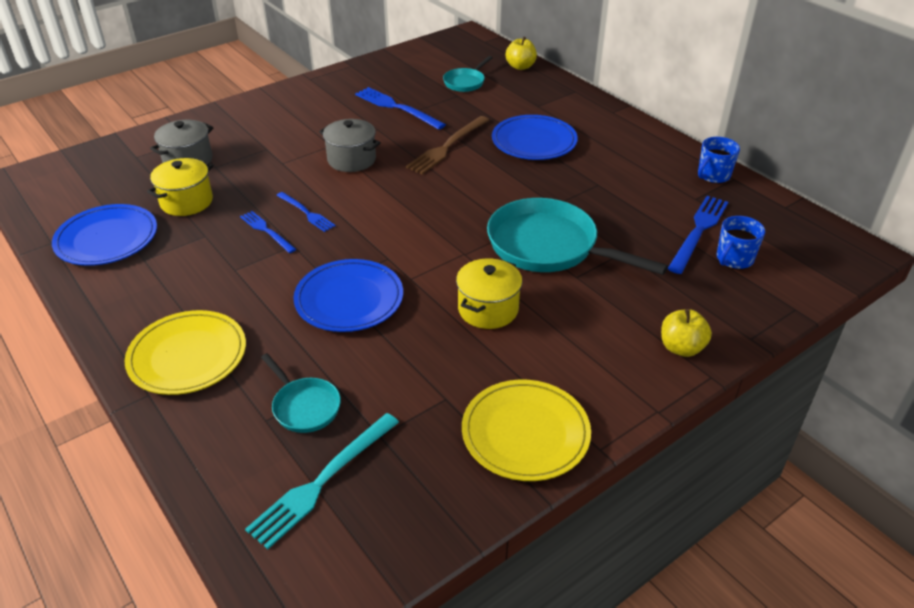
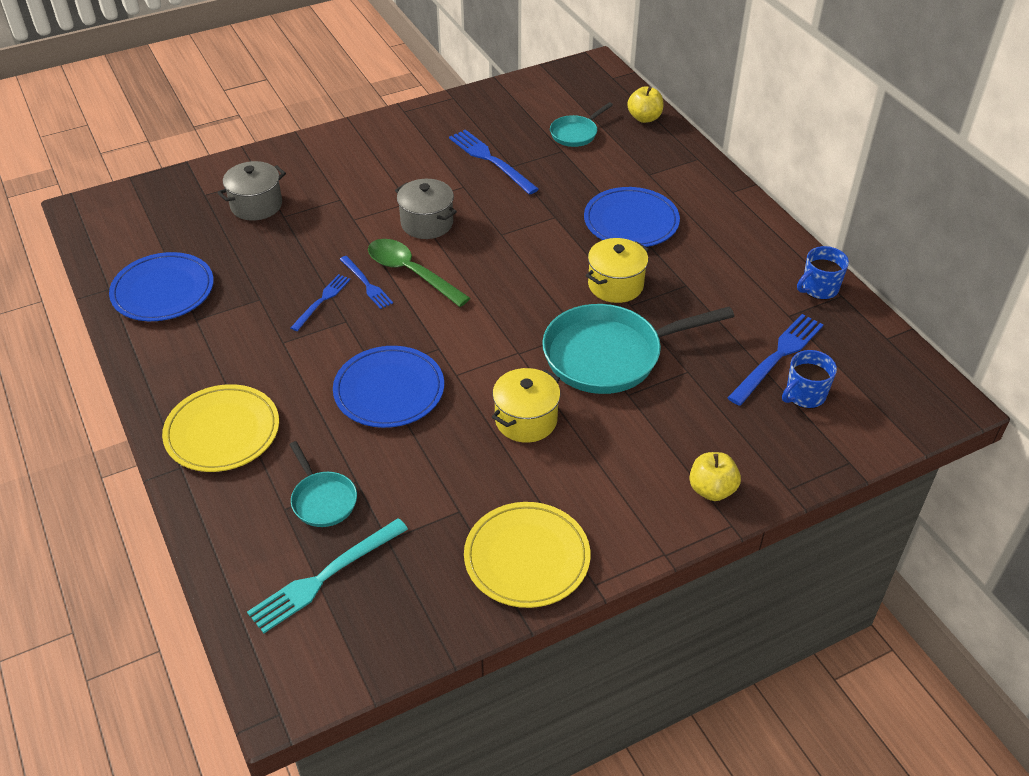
camera: 10 degrees right, 5 degrees up
yellow pot [147,158,213,216] -> yellow pot moved to [586,238,649,303]
blue fork [240,211,296,253] -> blue fork turned 60 degrees clockwise [290,274,351,331]
brown fork [406,116,489,174] -> none
turquoise pan [487,198,668,275] -> turquoise pan turned 60 degrees counterclockwise [542,304,734,394]
none -> green spoon [368,239,470,307]

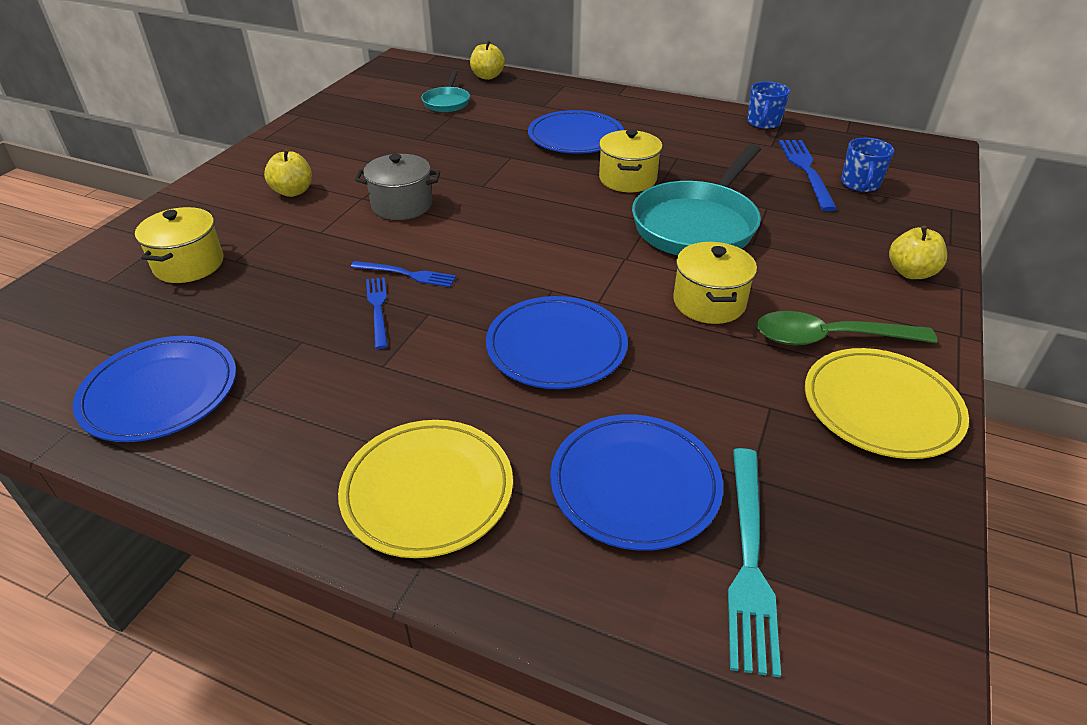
camera: 40 degrees left, 5 degrees down
grey pot [217,161,286,221] -> yellow pot [135,207,223,283]
turquoise pan [290,441,357,527] -> blue plate [550,414,723,551]
green spoon [368,239,470,307] -> green spoon moved to [757,311,937,345]
blue fork [449,130,539,195] -> none
none -> yellow apple [264,149,312,197]

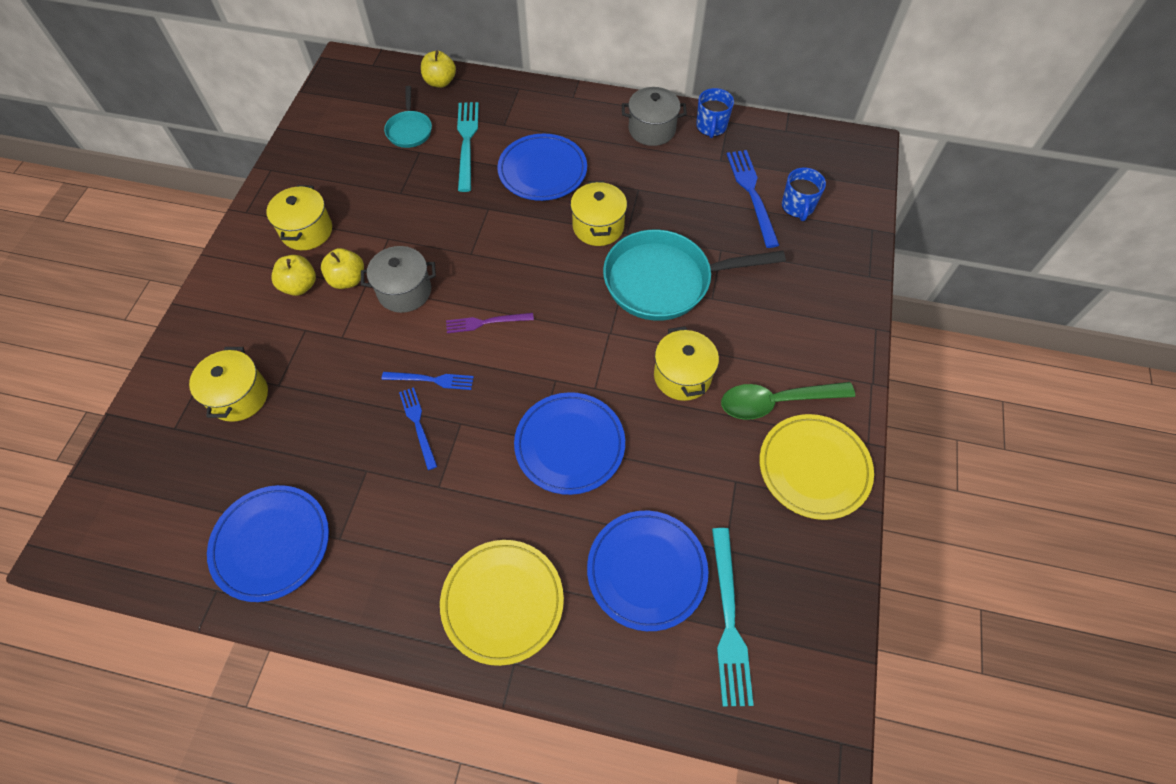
camera: 10 degrees left, 20 degrees up
turquoise pan [632,144,761,256] -> turquoise pan turned 60 degrees clockwise [603,230,786,321]
yellow apple [889,225,947,279] -> yellow apple moved to [321,248,364,289]
none -> yellow pot [266,185,332,250]
none -> purple fork [446,313,534,333]
none -> turquoise fork [457,102,479,192]
none -> grey pot [622,87,687,146]

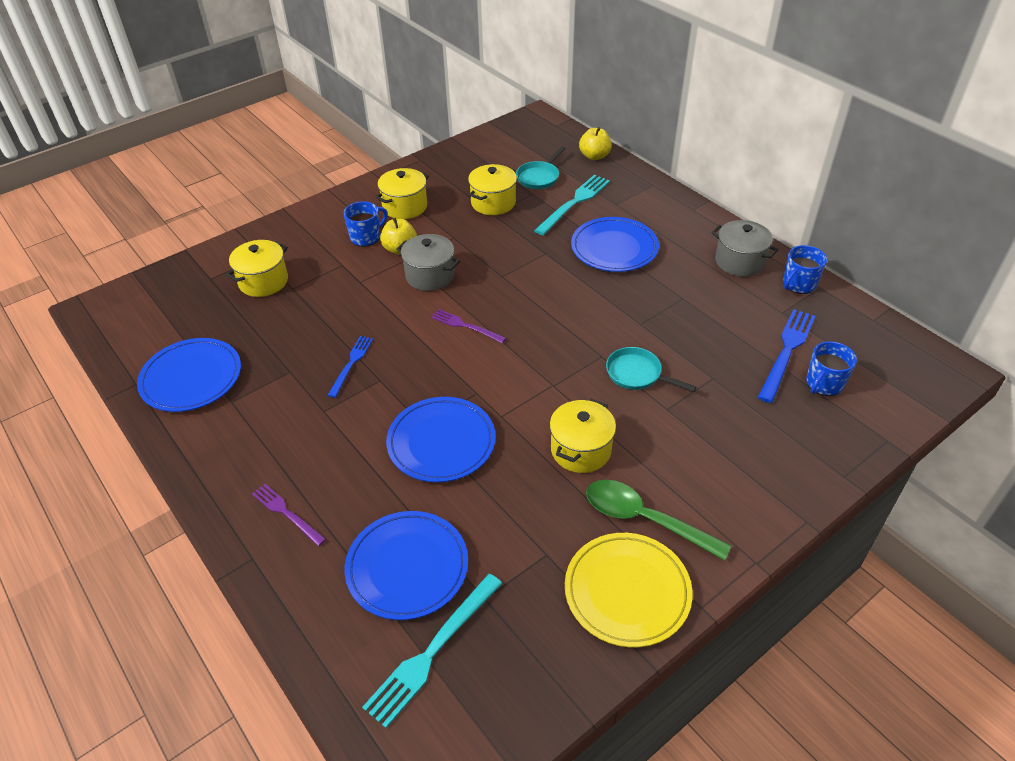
camera: 40 degrees right, 15 degrees down
yellow apple [271,255,316,296] -> blue mug [343,201,388,247]
blue fork [381,372,474,390] -> none
yellow plate [440,540,564,666] -> purple fork [252,484,326,546]
yellow pot [570,181,627,246] -> yellow pot moved to [468,164,517,215]
turquoise pan [603,230,786,321] -> turquoise pan [606,347,697,392], size x0.50

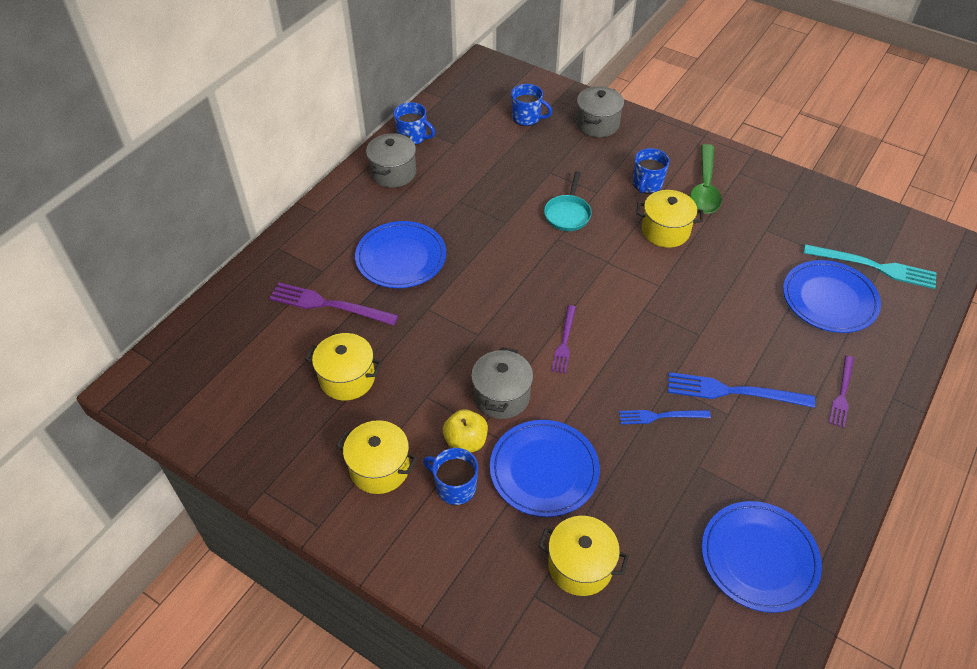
camera: 110 degrees left, 5 degrees up
blue plate [386,397,495,482] -> blue plate moved to [490,420,600,517]
turquoise pan [516,146,566,189] -> none
turquoise fork [534,175,610,235] -> purple fork [269,283,399,326]
yellow plate [565,533,692,647] -> none
yellow apple [579,127,612,160] -> none
blue fork [758,309,816,403] -> blue fork moved to [668,372,815,408]
none -> grey pot [576,86,624,137]
none -> blue mug [633,148,670,194]

